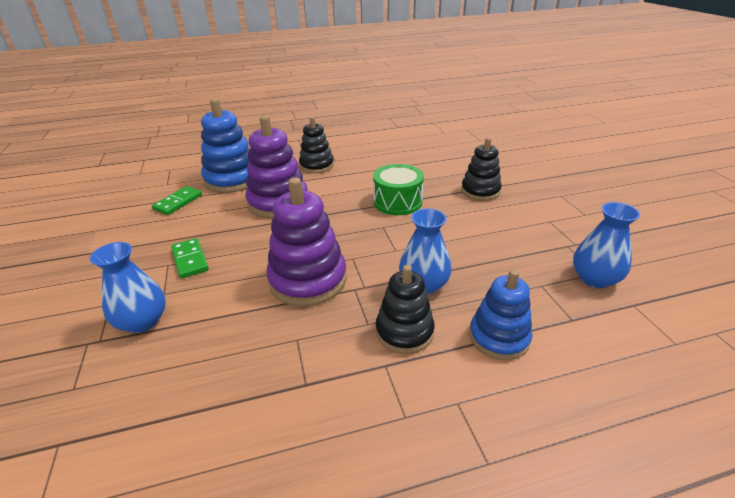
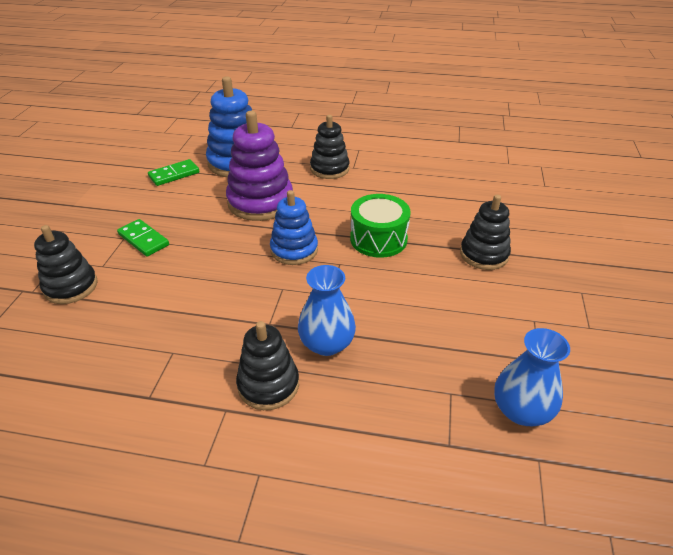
camera: 25 degrees right, 5 degrees up
blue vase [90,242,166,333] -> black stacking toy [34,225,98,304]
green domino [171,238,209,279] -> green domino turned 45 degrees counterclockwise [117,219,169,256]
purple stacking toy [267,177,347,306] -> none
blue stacking toy [469,269,532,360] -> blue stacking toy moved to [270,190,318,265]

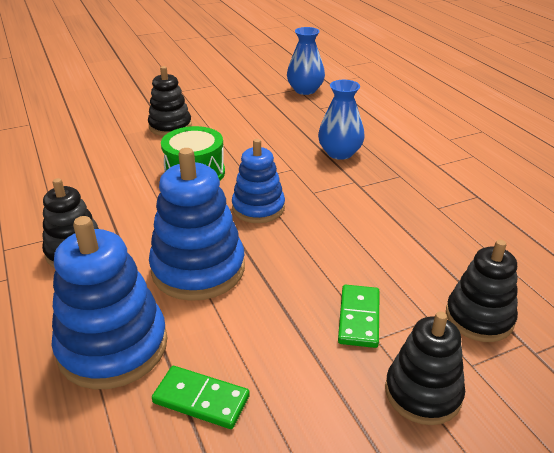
camera: 125 degrees left, 5 degrees down
purple stacking toy [226,111,293,221] -> blue stacking toy [149,148,245,301]
black stacking toy [236,321,299,410] -> black stacking toy moved to [385,311,465,425]

